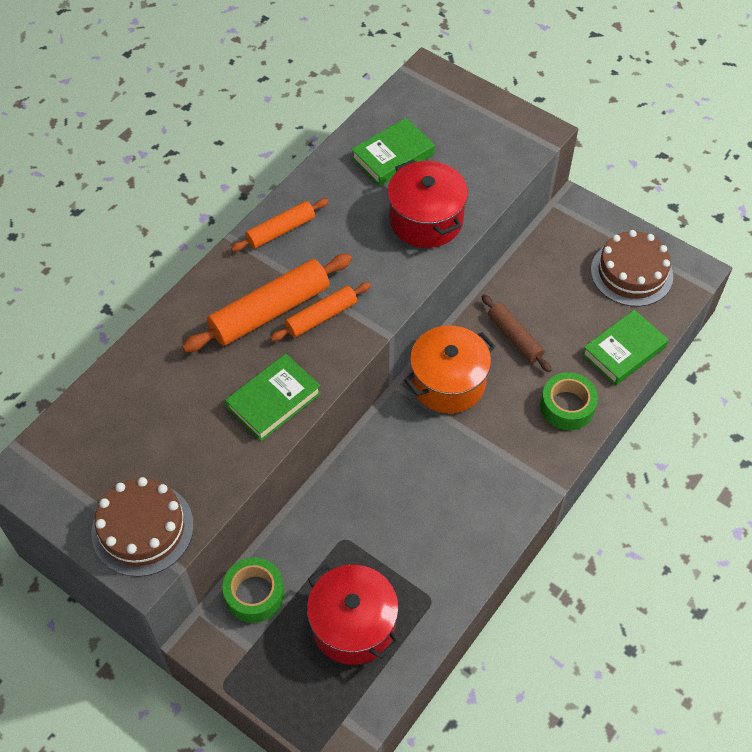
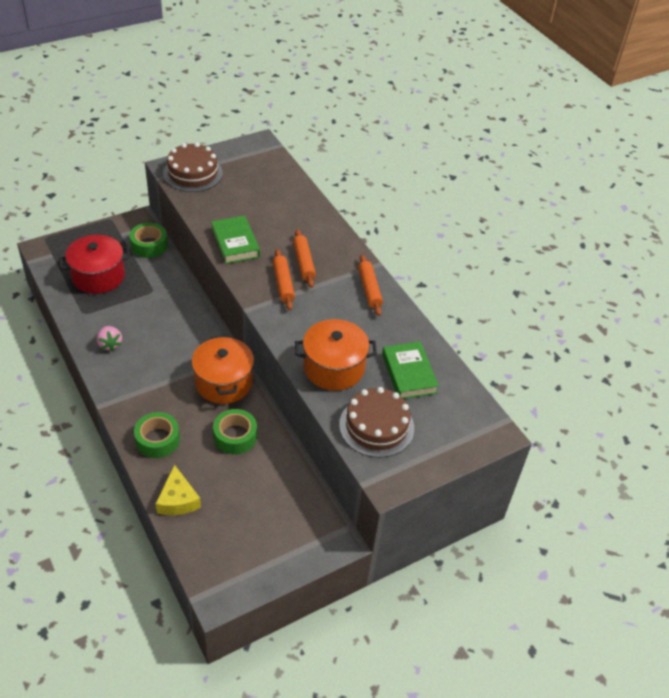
camera: 110 degrees right, 10 degrees down
orange rolling pin [182,254,352,352] -> orange rolling pin [293,229,316,288], size x0.60
red pot [388,159,468,248] -> orange pot [295,319,377,391]
brown rolling pin [482,294,552,372] -> green tape [213,409,257,454]
green book [582,310,669,386] -> yellow cheese [156,464,201,515]
brown cake [591,230,673,307] -> brown cake moved to [339,387,414,458]
none -> pink strawberry [97,326,122,352]

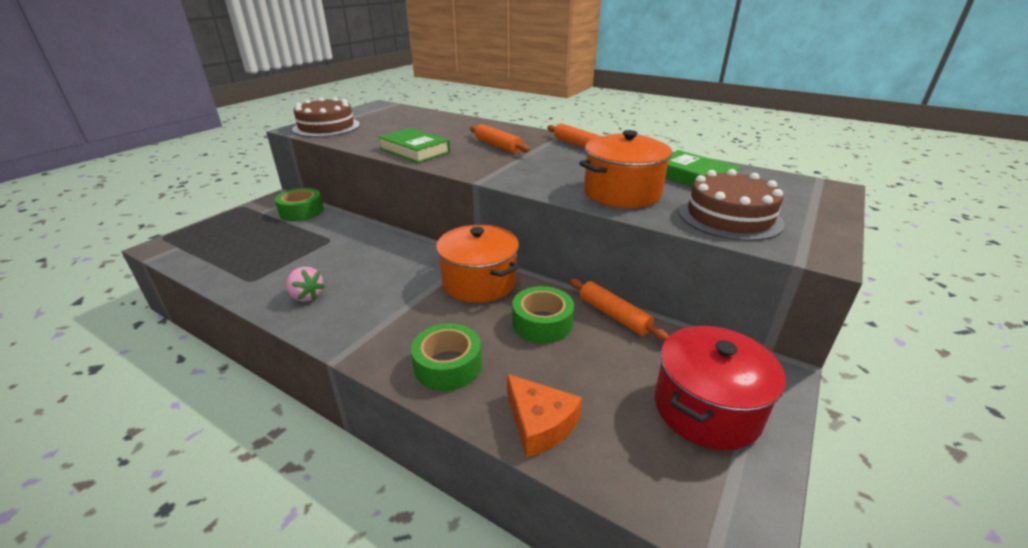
camera: 25 degrees left, 15 degrees down
red pot [59,235,131,294] -> red pot moved to [655,326,786,450]
yellow cheese [156,464,201,515] -> orange cheese [507,374,582,458]
orange rolling pin [273,249,295,310] -> orange rolling pin moved to [570,279,669,341]

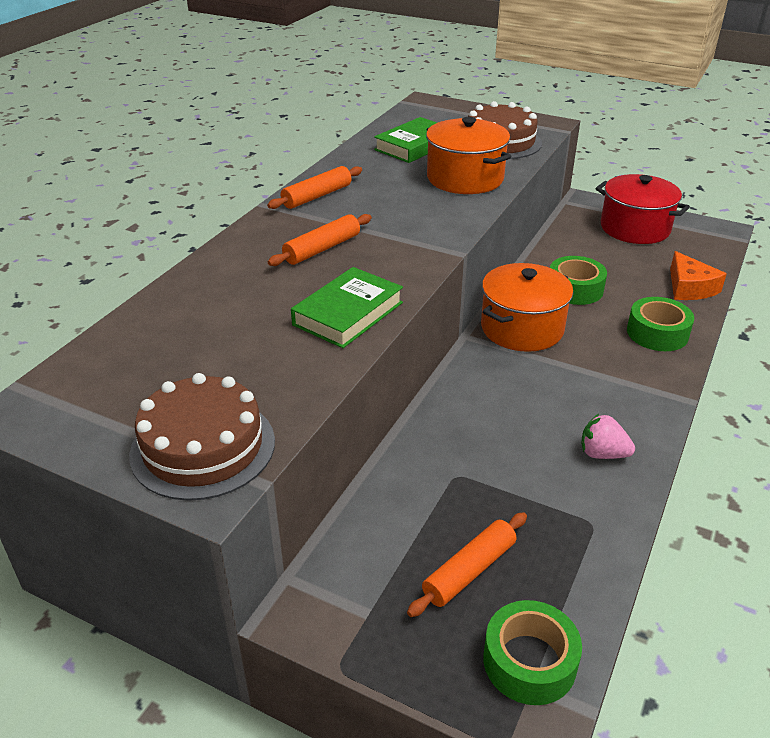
camera: 95 degrees left, 5 degrees up
green tape [275,188,324,221] -> green tape moved to [483,600,582,705]
pink strawberry [286,267,325,302] -> pink strawberry turned 105 degrees counterclockwise [581,414,635,459]
orange cheese [507,374,582,458] -> orange cheese turned 120 degrees clockwise [670,251,727,300]
orange rolling pin [570,279,669,341] -> orange rolling pin moved to [407,512,527,617]

